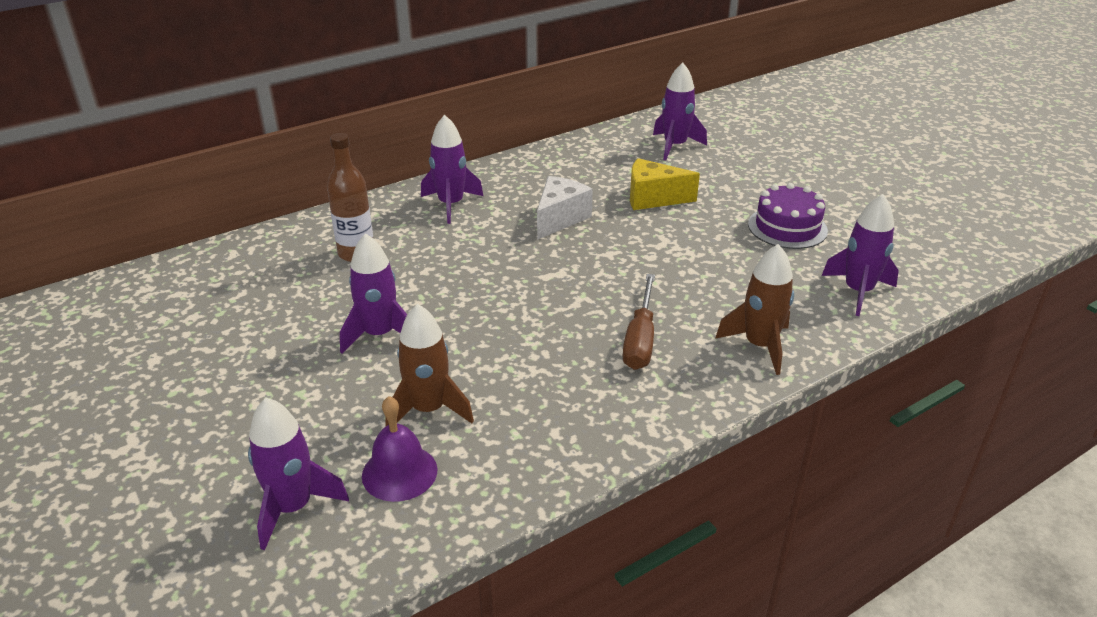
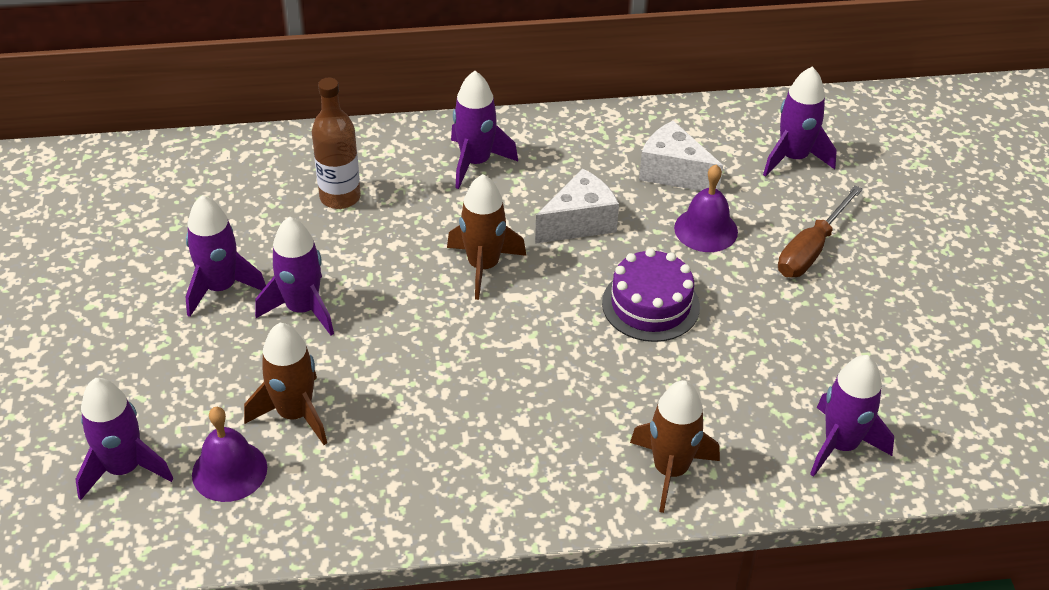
camera: 25 degrees right, 10 degrees up
brown screwdriver [623,274,655,370] -> brown screwdriver moved to [778,185,863,277]
yellow cheese [630,158,700,210] -> purple bell [674,165,738,252]
purple cake [748,183,828,249] -> purple cake moved to [602,248,700,342]
none -> purple rocket [186,195,266,317]
none -> brown rocket [447,174,526,300]
none -> white cheese [639,120,723,191]

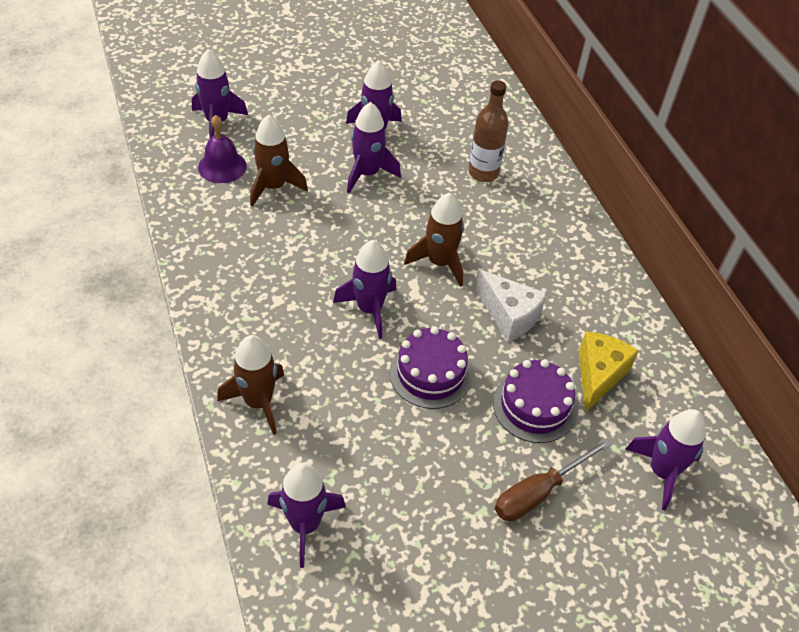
camera: 75 degrees right, 5 degrees up
purple rocket [451,71,518,189] -> purple rocket moved to [333,240,396,339]
white cheese [639,120,723,191] -> yellow cheese [579,331,639,413]
purple bell [674,165,738,252] -> purple cake [493,359,577,443]
brown screwdriver [778,185,863,277] -> brown screwdriver turned 60 degrees counterclockwise [495,438,612,521]

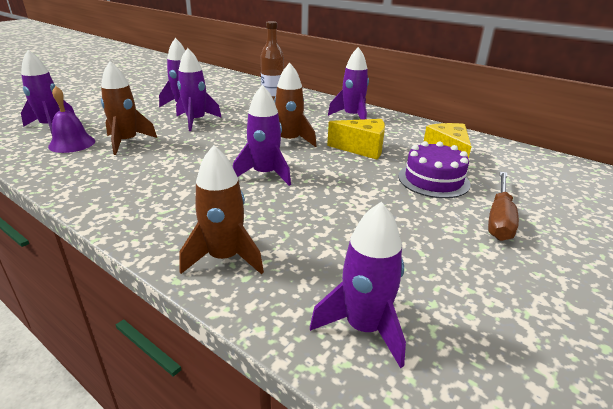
camera: 30 degrees left, 20 degrees down
purple cake [389,327,472,409] -> none
white cheese [476,270,547,342] -> yellow cheese [327,119,385,160]
purple rocket [625,409,706,510] -> purple rocket moved to [328,47,369,120]

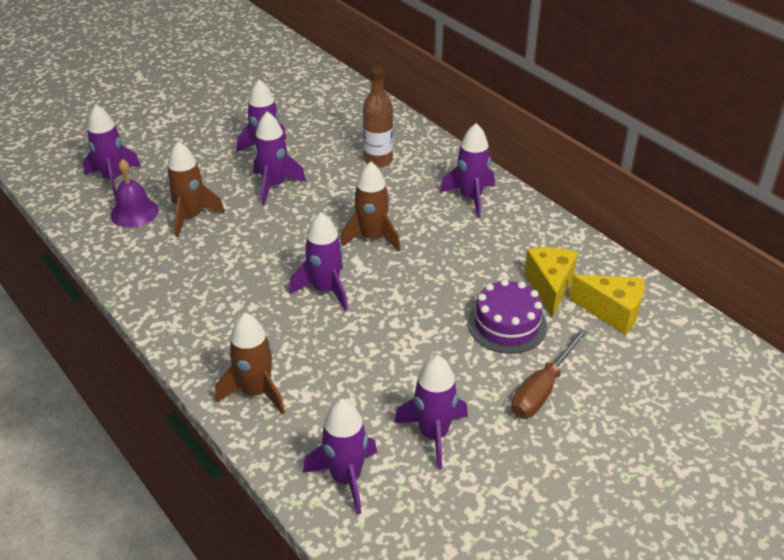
camera: 15 degrees right, 10 degrees up
yellow cheese [327,119,385,160] -> yellow cheese moved to [569,275,645,334]
none -> purple rocket [394,355,468,469]

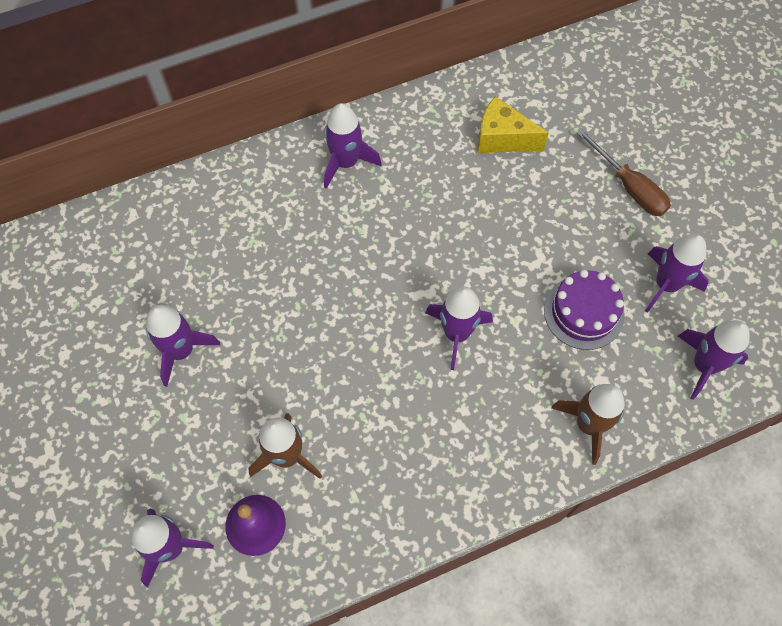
camera: 75 degrees left, 25 degrees up
purple rocket [253,111,306,205] -> none
brown rocket [340,162,401,251] -> none
brown bottle [363,67,393,168] -> none
purple cake [468,279,547,354] -> purple cake moved to [544,270,625,350]
yellow cheese [569,275,645,334] -> none

